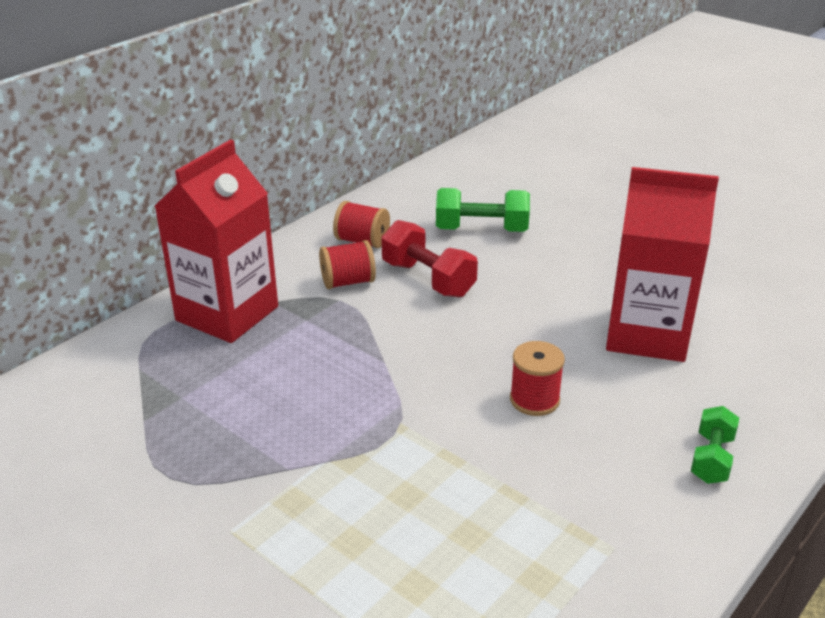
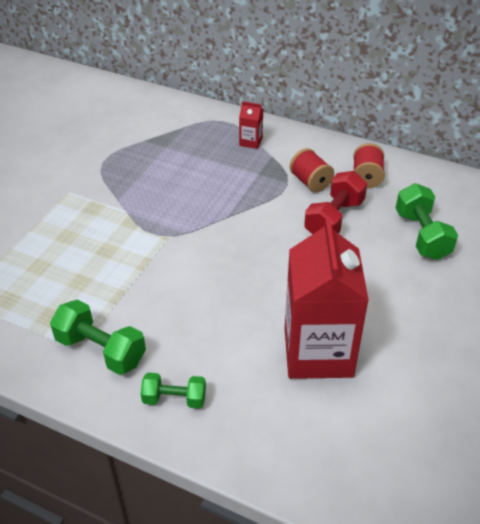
camera: 75 degrees right, 10 degrees up
red carton [155,139,278,343] -> red carton [239,101,263,149], size x0.40
red spool [510,341,565,416] -> none
none -> green dumbbell [50,299,146,375]

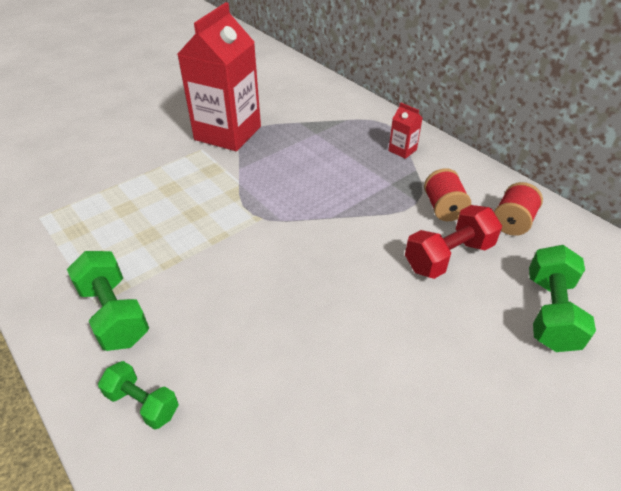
camera: 25 degrees right, 0 degrees up
red carton [285,217,369,379] -> red carton moved to [177,2,261,151]

